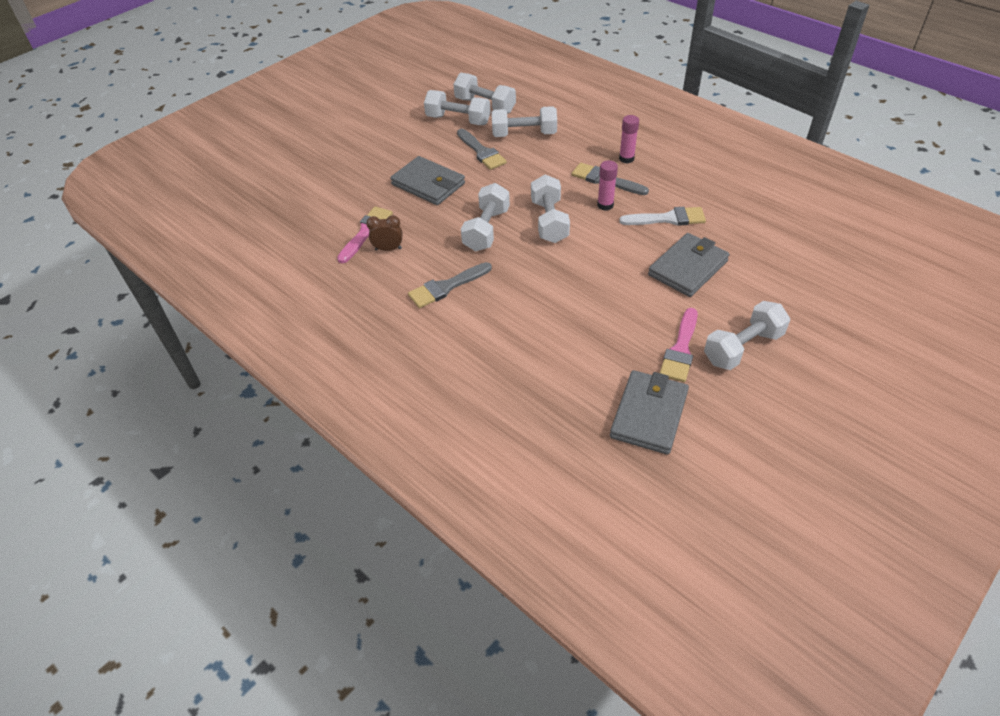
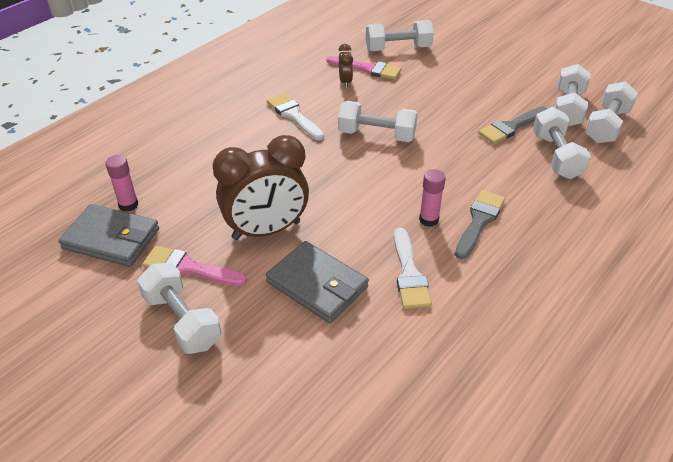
camera: 85 degrees right, 5 degrees down
grey wallet [391,156,465,205] -> none
grey brush [408,262,492,308] -> white brush [267,93,324,140]
white dumbbell [531,175,570,243] -> white dumbbell moved to [366,20,434,51]
pink glue stick [619,115,639,164] -> pink glue stick moved to [105,155,138,212]
none -> brown clock [213,135,309,240]

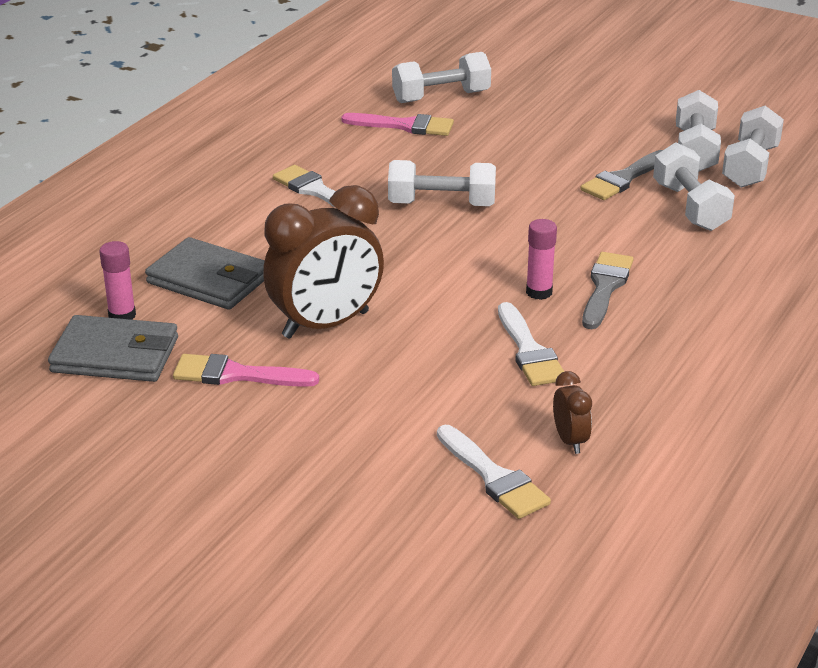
camera: 10 degrees left, 10 degrees down
white dumbbell [137,263,221,354] -> none
grey wallet [266,241,369,323] -> grey wallet moved to [145,237,265,310]
brown clock [338,44,353,88] -> brown clock moved to [553,371,592,454]
none -> white brush [437,425,551,519]

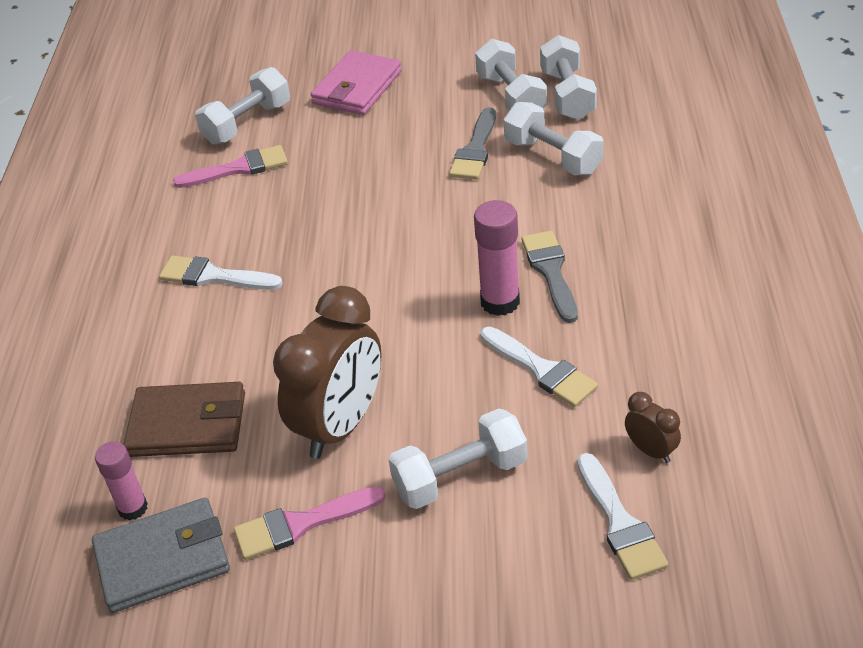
camera: 25 degrees left, 10 degrees up
grey wallet [145,237,265,310] -> brown wallet [123,382,245,457]
white dumbbell [388,160,496,206] -> white dumbbell moved to [388,409,527,509]
white brush [437,425,551,519] -> white brush turned 45 degrees clockwise [577,453,668,580]
pink glue stick [526,219,557,300] -> pink glue stick [474,200,520,316], size x1.51
none -> pink wallet [311,50,402,115]

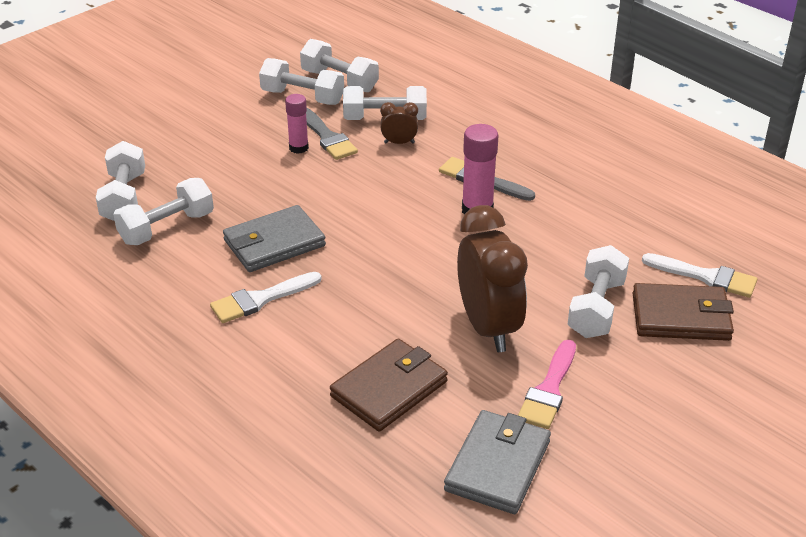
camera: 50 degrees left, 5 degrees down
pink glue stick [95,441,148,521] -> pink glue stick moved to [285,94,309,154]
pink brush [173,145,288,188] -> white dumbbell [113,178,214,245]
pink wallet [311,50,402,115] -> none
white brush [480,327,598,407] -> none
brown clock [625,392,681,463] -> brown clock moved to [380,102,418,144]
none -> grey wallet [223,205,326,272]
none -> brown wallet [633,283,734,341]

